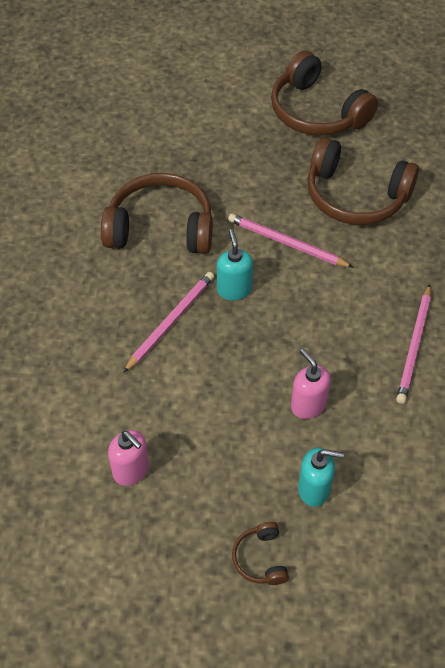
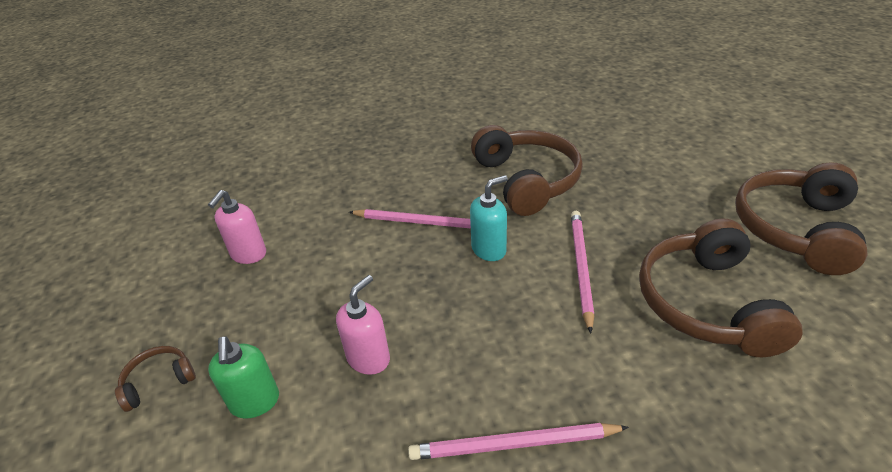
camera: 70 degrees right, 15 degrees down
turquoise soap dispenser [298,448,344,507] -> green soap dispenser [208,336,279,419]

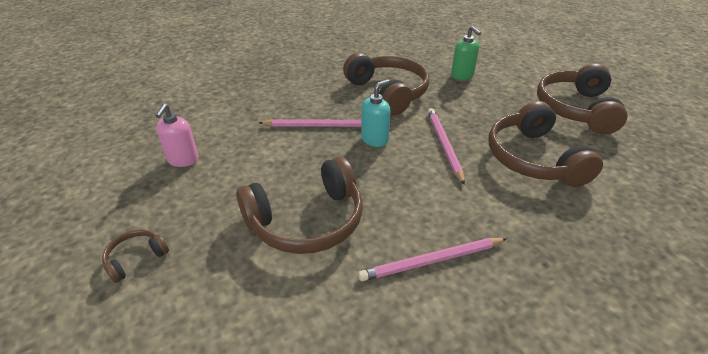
camera: 15 degrees left, 0 degrees up
green soap dispenser [208,336,279,419] -> green soap dispenser moved to [451,26,481,80]
pink soap dispenser [336,275,390,375] -> brown headphones [236,156,363,254]

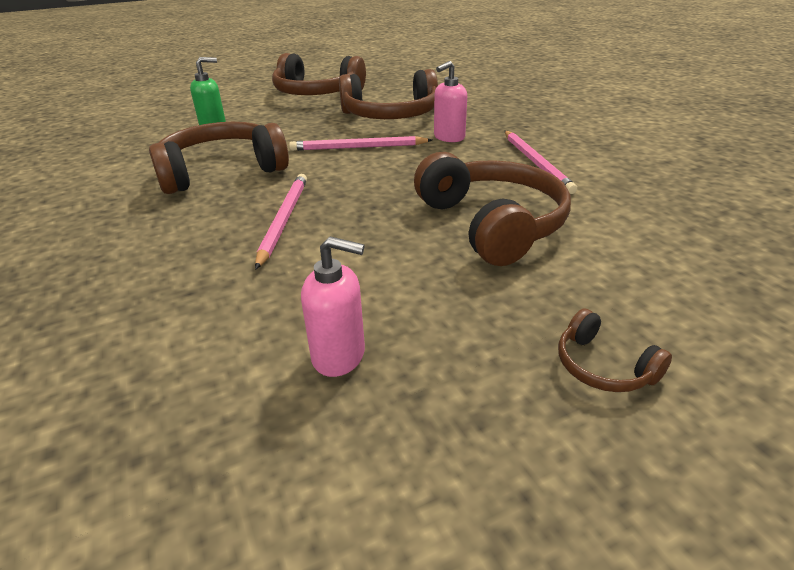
camera: 85 degrees left, 5 degrees down
turquoise soap dispenser [361,79,391,147] -> none
none -> pink soap dispenser [434,61,467,142]

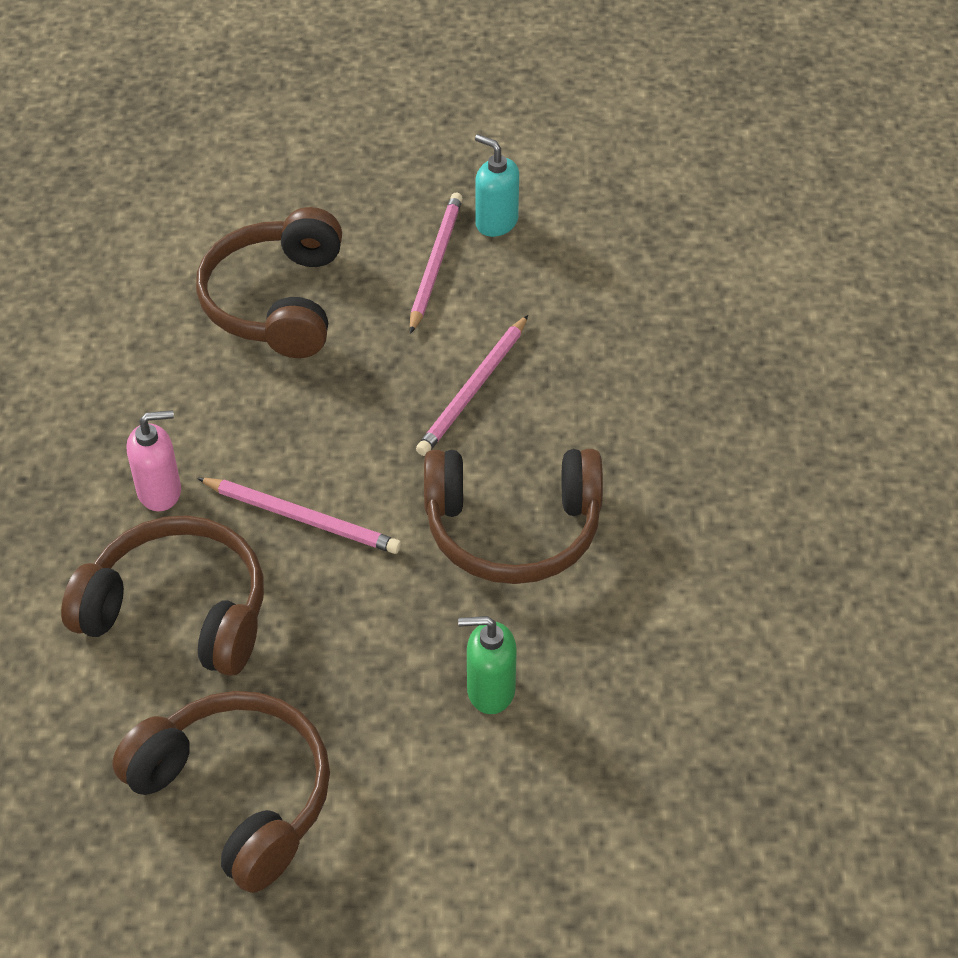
camera: 155 degrees left, 15 degrees up
pink soap dispenser [301,236,365,377] -> turquoise soap dispenser [475,134,519,237]
pink pencil [505,131,577,194] -> pink pencil moved to [410,193,463,334]
brown headphones [558,308,672,392] -> none

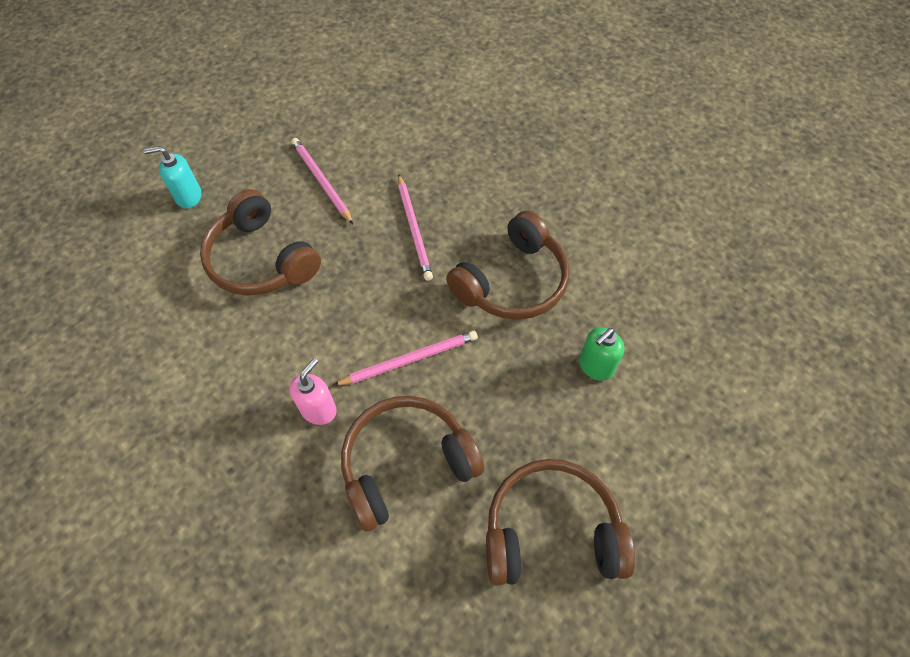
camera: 45 degrees left, 10 degrees up
turquoise soap dispenser [475,134,519,237] -> turquoise soap dispenser moved to [144,146,201,208]

